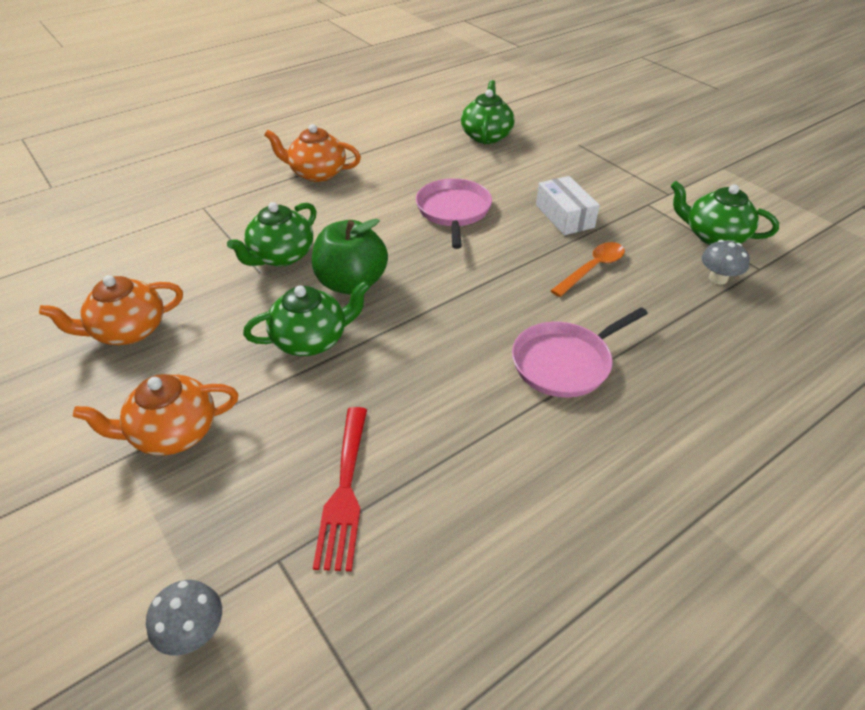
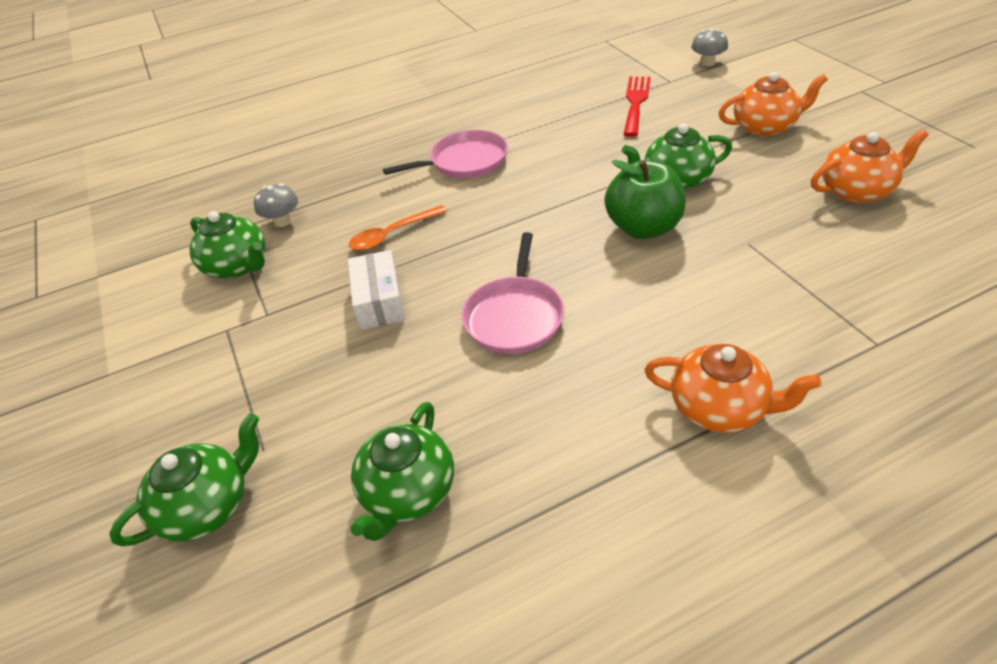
camera: 165 degrees left, 0 degrees up
green teapot [227,202,316,267] -> green teapot moved to [109,413,259,547]

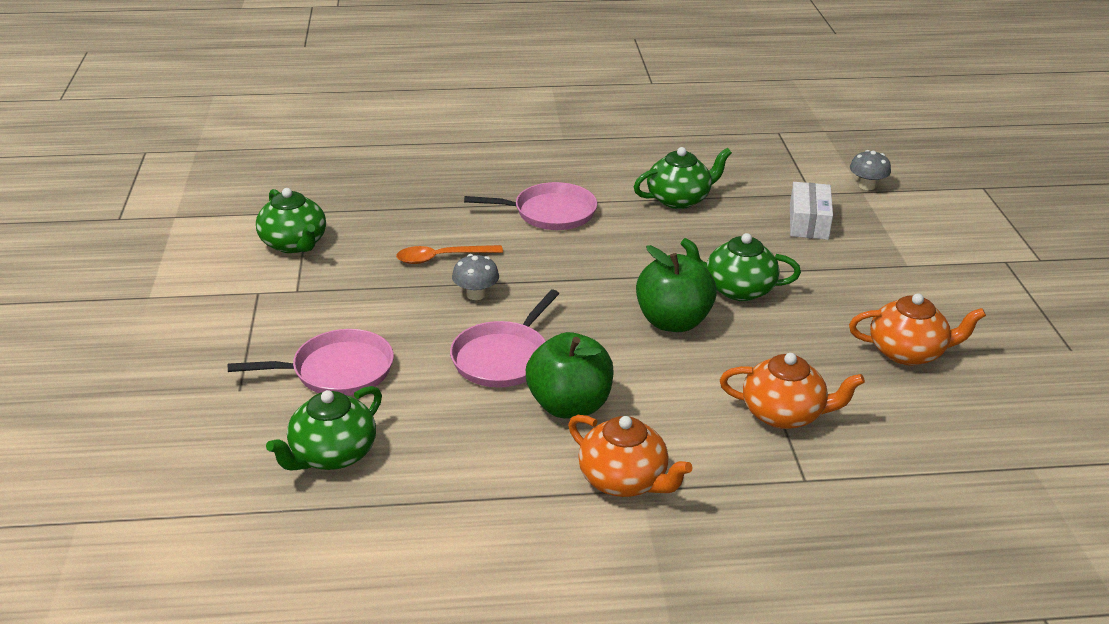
camera: 15 degrees right, 10 degrees down
green teapot [109,413,259,547] -> green teapot moved to [634,147,732,209]
grey mushroom [254,183,298,227] -> grey mushroom moved to [452,254,499,300]
white box [348,250,405,330] -> white box moved to [790,182,833,240]
red fork [623,77,651,137] -> none
orange teapot [719,72,828,137] -> orange teapot moved to [720,353,865,429]
none -> pink pan [228,329,394,396]
none -> green apple [526,332,614,419]

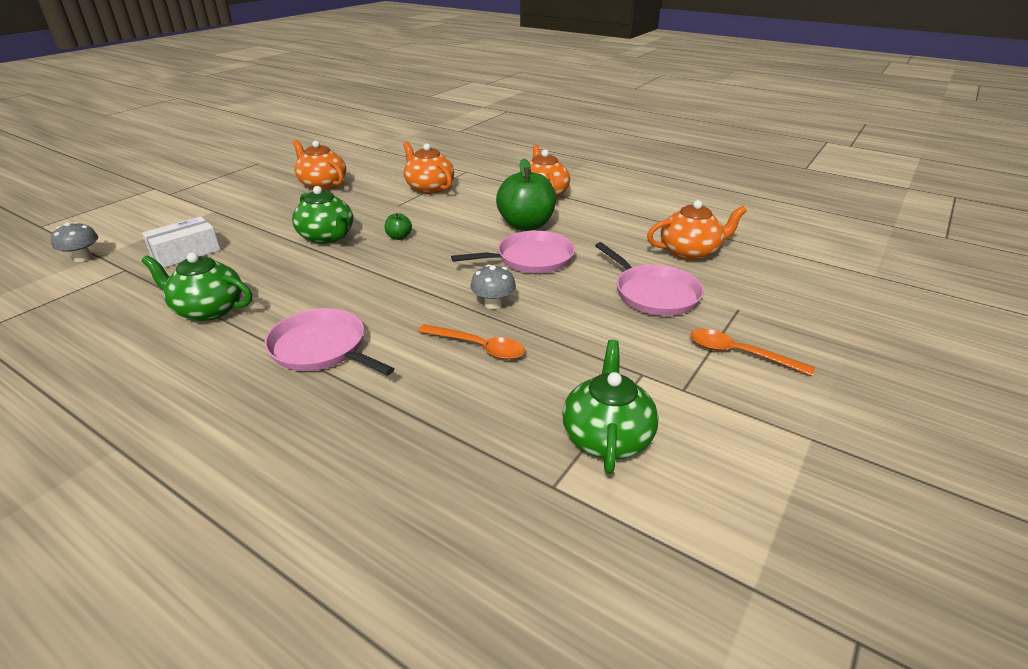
camera: 140 degrees left, 0 degrees up
pink pan [228,329,394,396] -> pink pan turned 150 degrees counterclockwise [595,242,704,316]
green teapot [266,386,382,471] -> orange teapot [647,200,747,261]
green apple [636,245,717,332] -> green apple [385,213,412,240], size x0.44
none -> orange spoon [690,329,815,376]

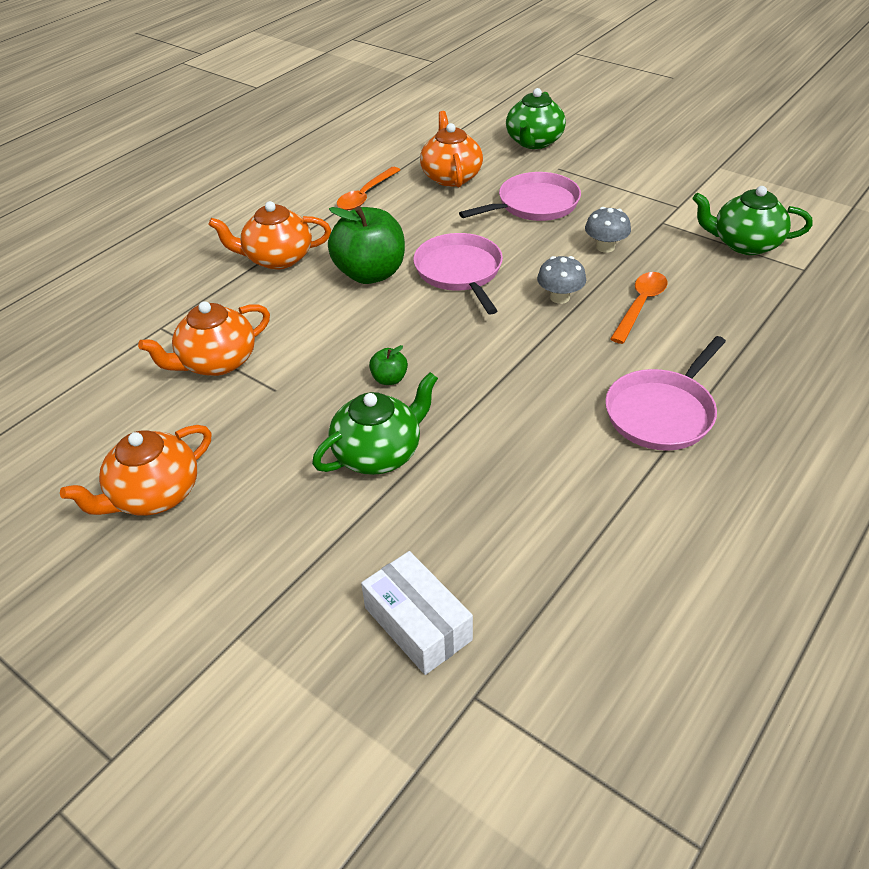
camera: 85 degrees left, 10 degrees up
grey mushroom [51,222,98,262] -> grey mushroom moved to [585,207,631,253]
green teapot [141,252,252,321] -> green teapot moved to [506,88,566,149]
orange spoon [690,329,815,376] -> orange spoon moved to [337,167,400,210]

